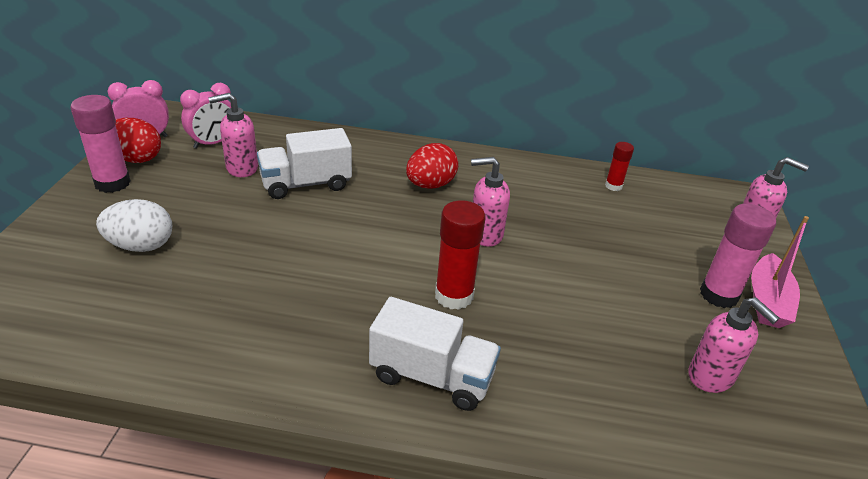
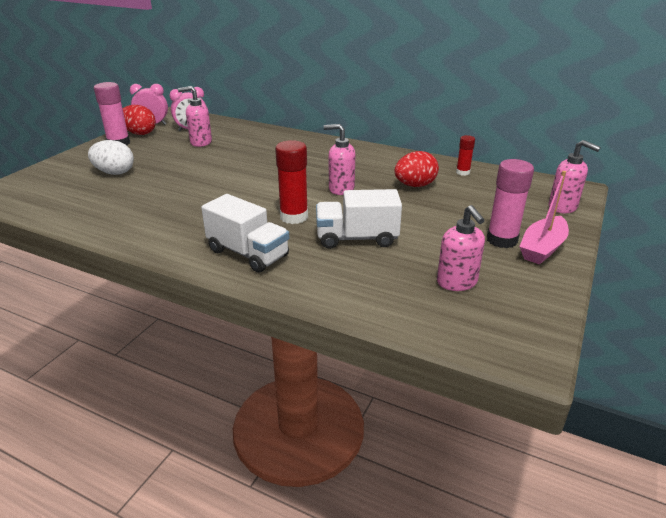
camera: 20 degrees right, 5 degrees down
white truck [257,128,352,199] -> white truck moved to [316,189,402,249]
red egg [406,143,458,189] -> red egg moved to [395,151,439,187]

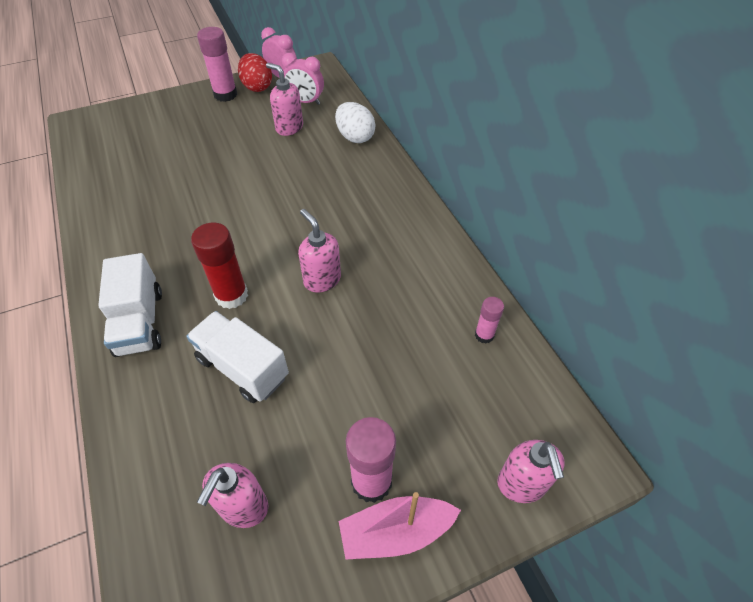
camera: 40 degrees right, 20 degrees up
white egg [88,140,134,175] -> white egg moved to [335,102,376,143]
red egg [395,151,439,187] -> none
red glue stick [456,135,475,176] -> pink glue stick [475,297,504,344]

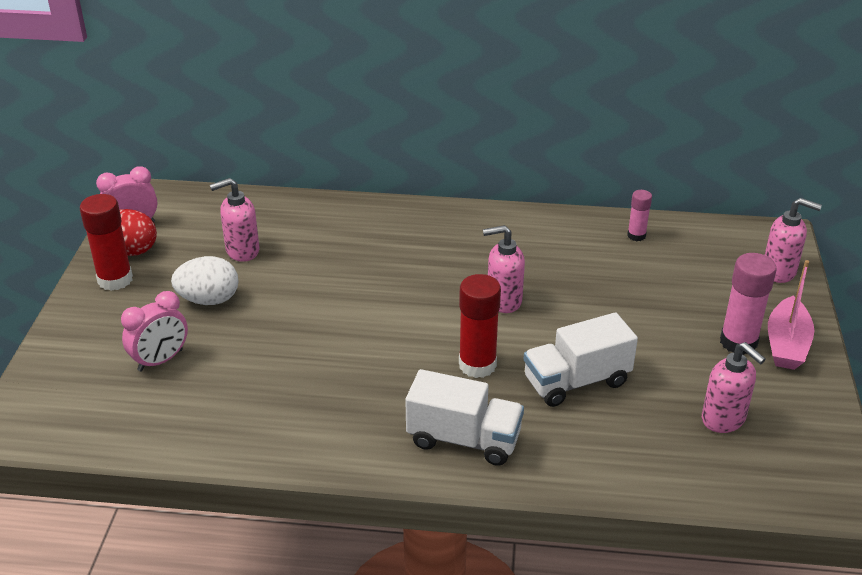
camera: 60 degrees left, 15 degrees down
pink glue stick [197,27,237,102] -> red glue stick [80,194,133,291]
pink clock [282,53,324,105] -> pink clock moved to [121,291,188,372]
white egg [335,102,376,143] -> white egg moved to [171,256,239,305]

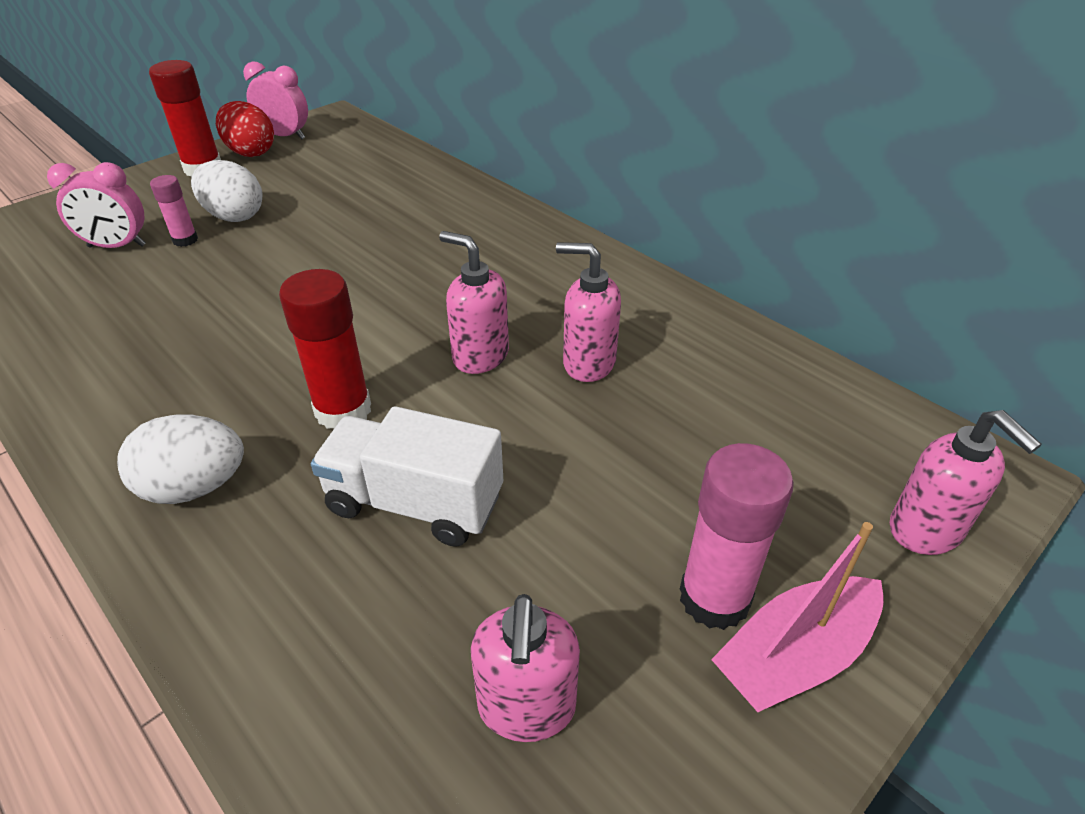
camera: 40 degrees right, 5 degrees up
pink soap dispenser [210,178,259,262] -> pink soap dispenser moved to [556,242,621,382]
white truck [405,369,524,466] -> white egg [117,415,244,504]
pink glue stick [627,190,652,241] -> pink glue stick moved to [150,175,198,247]

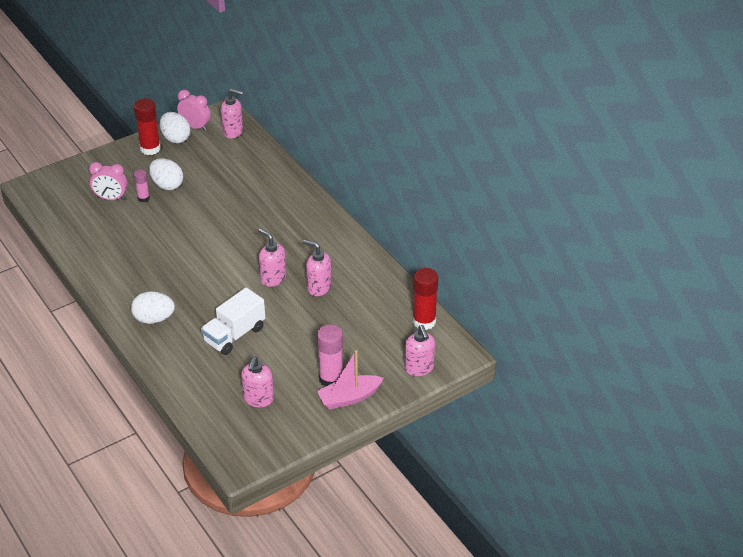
camera: 10 degrees right, 0 degrees up
red egg [216,101,274,157] -> white egg [160,112,190,144]
red glue stick [279,269,371,429] -> red glue stick moved to [413,268,439,330]
white truck [311,406,503,547] -> white truck turned 75 degrees counterclockwise [201,288,265,355]
none -> pink soap dispenser [221,88,244,138]

